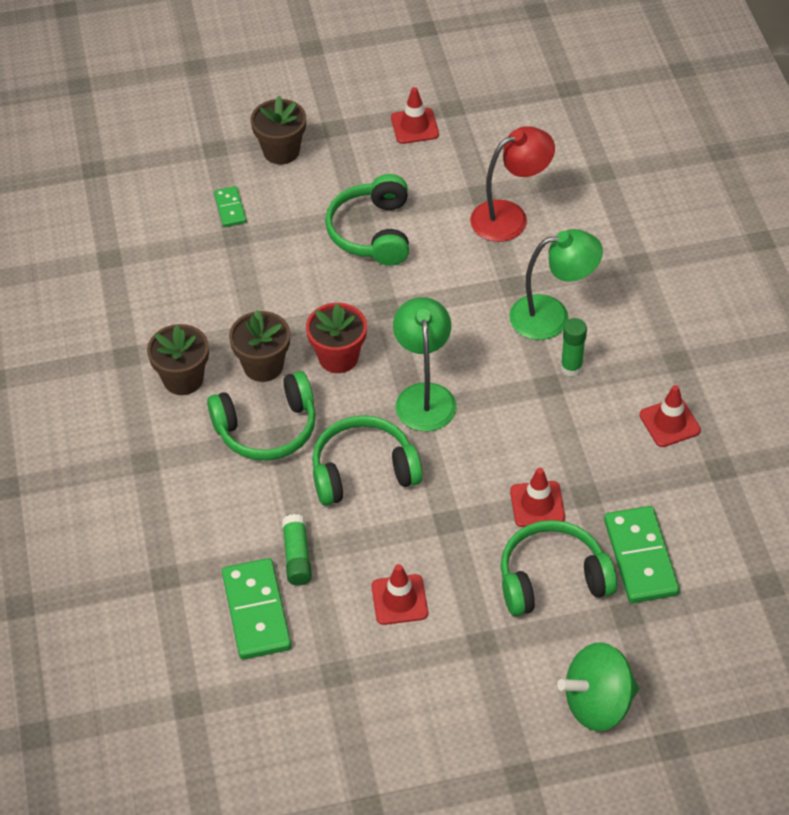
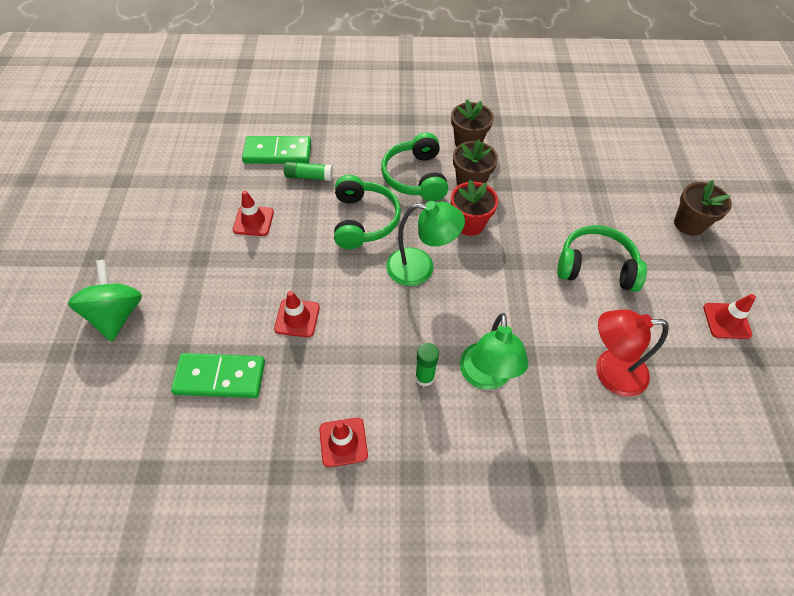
camera: 100 degrees right, 5 degrees up
green domino [214,186,247,227] -> none
red lamp [470,126,555,242] -> red lamp turned 105 degrees clockwise [596,309,669,397]
green headphones [501,520,617,616] -> none

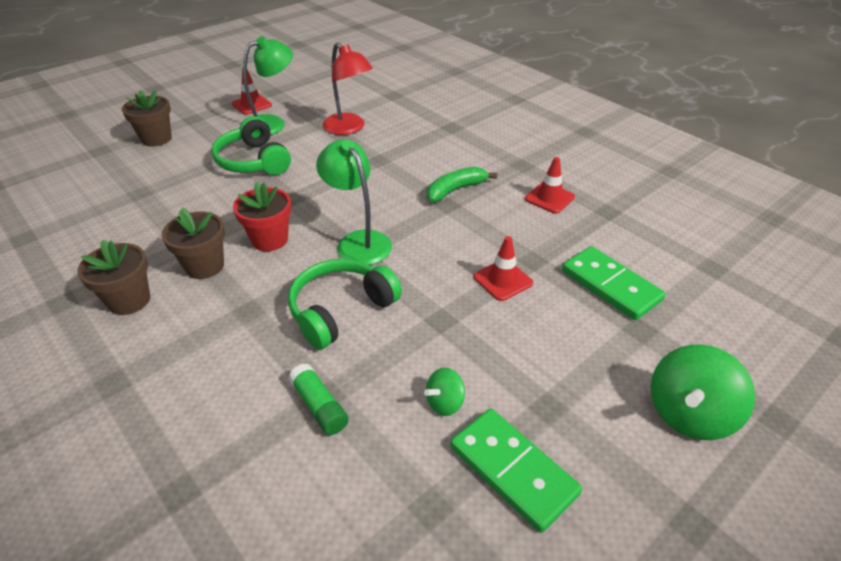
camera: 130 degrees left, 15 degrees down
red traffic cone [233,190,274,236] -> green spinning top [424,368,465,416]
green domino [242,136,311,164] -> green domino moved to [450,409,582,533]
green headphones [381,132,448,201] -> none
green glue stick [415,343,439,386] -> green banana [427,167,497,202]
green lamp [460,313,528,390] -> green lamp moved to [243,36,293,135]

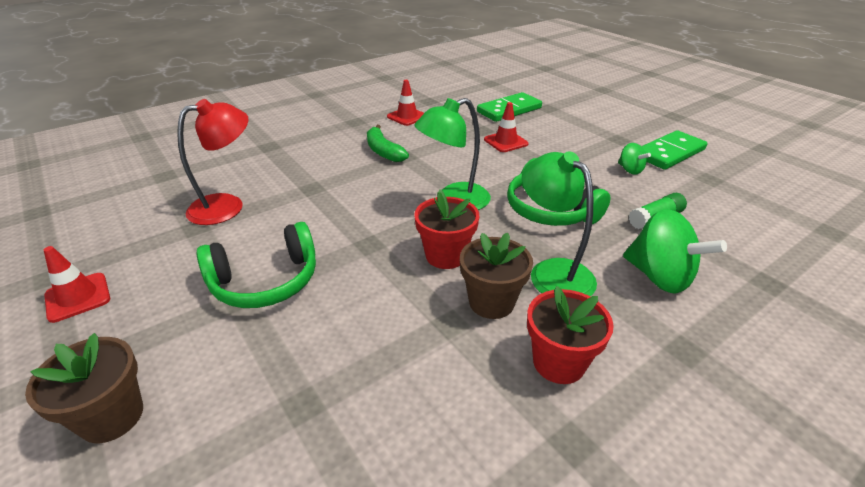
camera: 85 degrees left, 5 degrees down
brown flower pot [77,240,150,315] -> red flower pot [527,286,614,384]
green lamp [243,36,293,135] -> green lamp moved to [522,151,597,296]
green spinning top [651,344,755,440] -> green spinning top moved to [623,209,727,294]

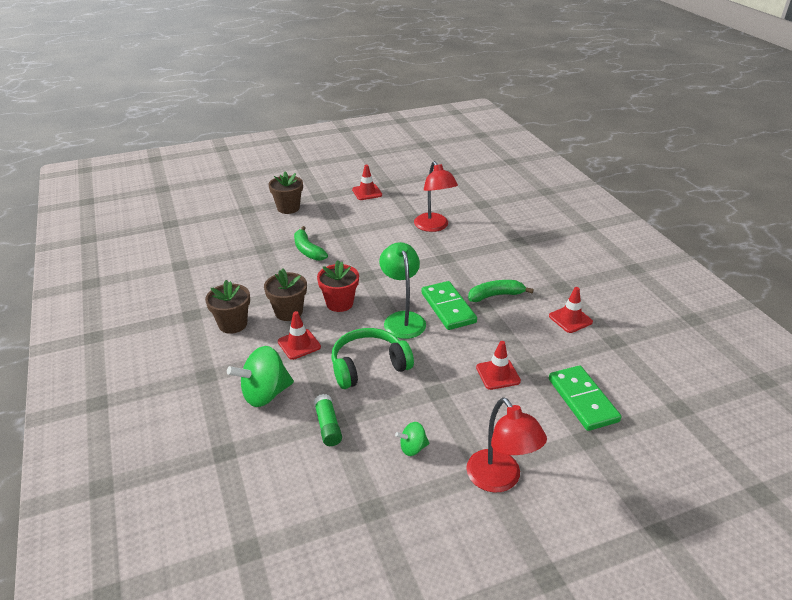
camera: 105 degrees right, 0 degrees up
green headphones [197,222,316,308] -> none
green lamp [522,151,597,296] -> red traffic cone [278,311,321,360]
red flower pot [527,286,614,384] -> brown flower pot [205,280,250,334]
green domino [641,130,707,170] -> green domino moved to [421,281,477,330]
none -> green banana [294,226,328,261]
none -> red lamp [466,397,547,493]

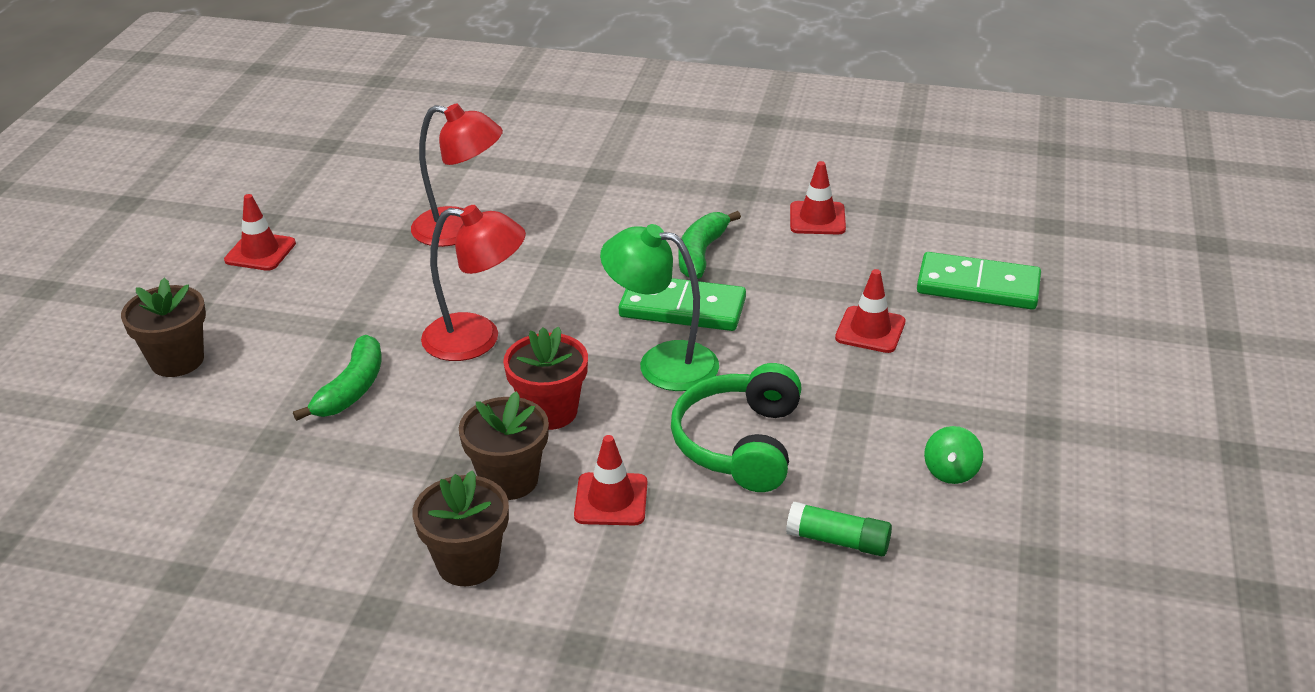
camera: 55 degrees left, 0 degrees up
green spinning top [227,346,294,407] -> none
green banana [294,226,328,261] -> green banana turned 75 degrees counterclockwise [293,335,381,421]
red lamp [466,397,547,493] -> red lamp moved to [421,205,526,361]

